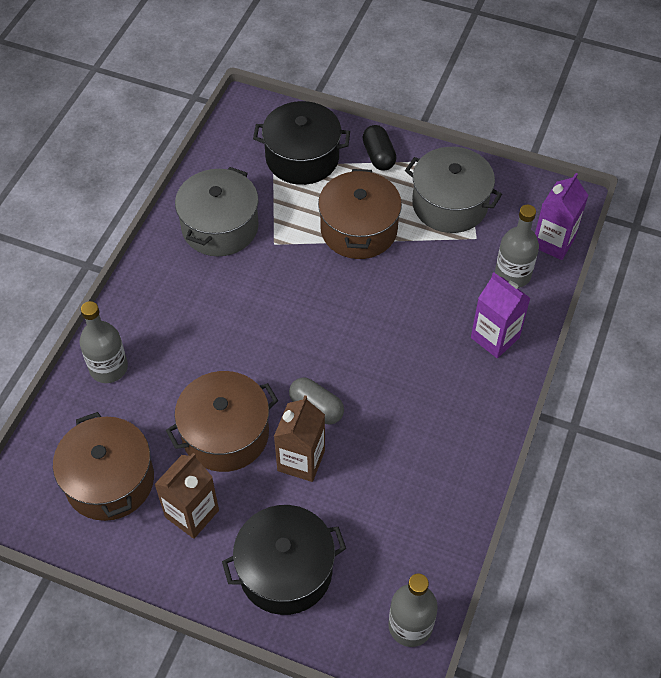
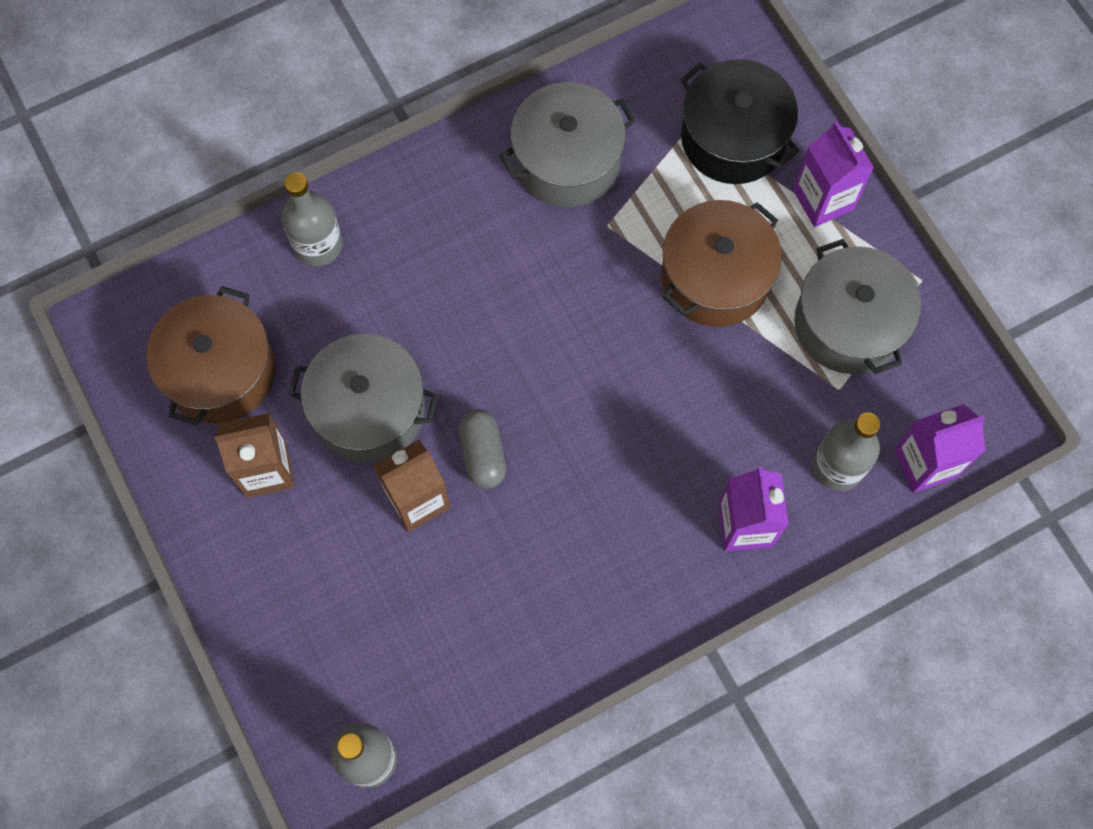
camera: 40 degrees right, 15 degrees up
brown pot [166,371,278,472] -> grey pot [288,334,438,463]
black pot [222,505,346,615] -> none
black capsule [362,125,396,171] -> purple carton [793,121,874,227]

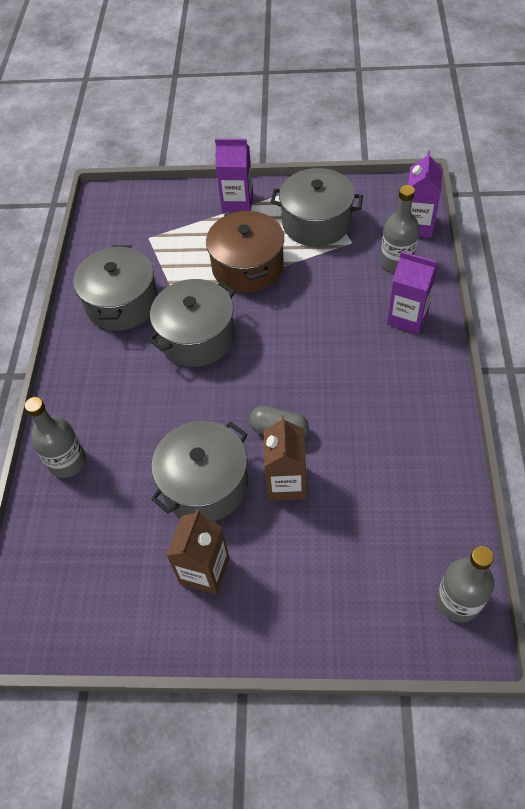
camera: 55 degrees left, 15 degrees down
brown pot [146,286,275,426] -> none
black pot [681,59,800,184] -> none
none -> grey pot [148,279,235,367]

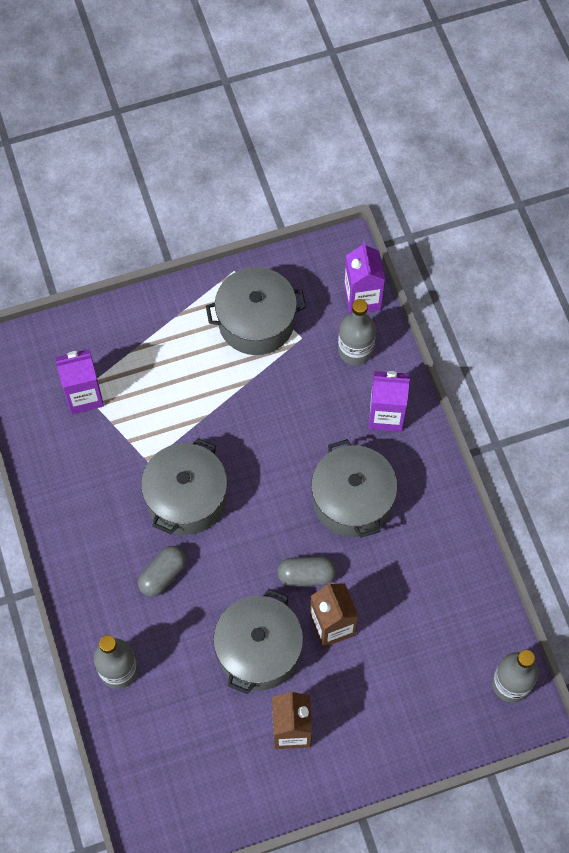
camera: 25 degrees left, 10 degrees up
grey pot [73,245,158,331] -> grey pot moved to [311,439,397,538]
brown pot [206,210,284,293] -> none
purple carton [215,139,253,213] -> purple carton moved to [56,349,104,414]
none -> grey capsule [138,546,186,597]

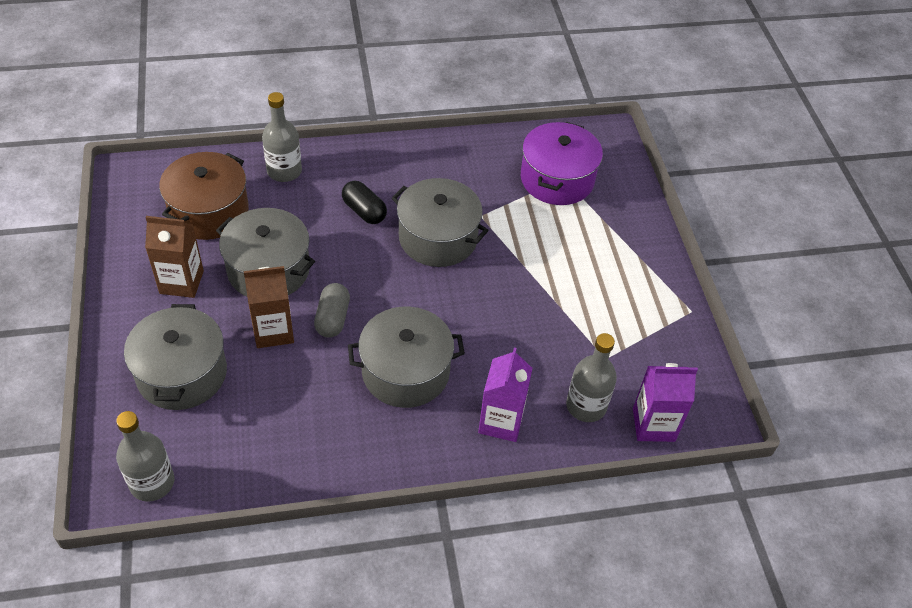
camera: 95 degrees right, 15 degrees down
purple carton [56,349,104,414] -> purple pot [521,122,603,205]
grey capsule [138,546,186,597] -> black capsule [342,181,387,224]
grey pot [206,267,306,355] -> grey pot moved to [124,304,227,410]
none -> brown pot [159,152,249,240]

